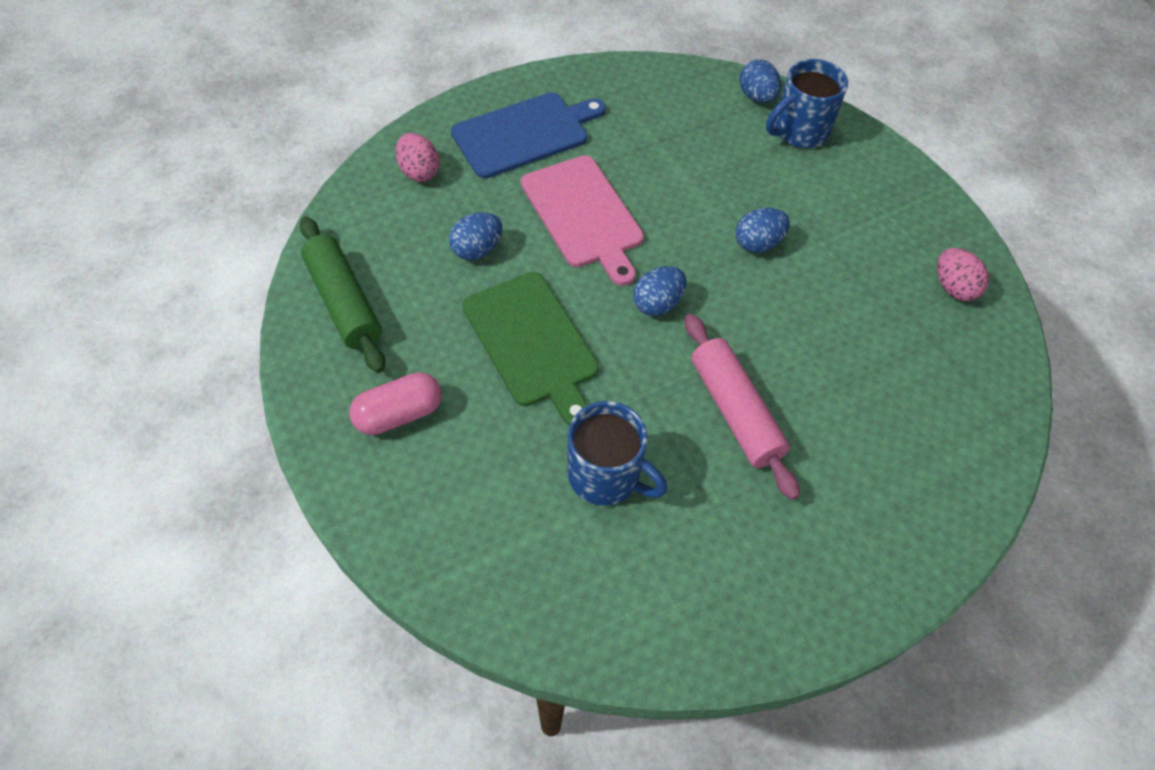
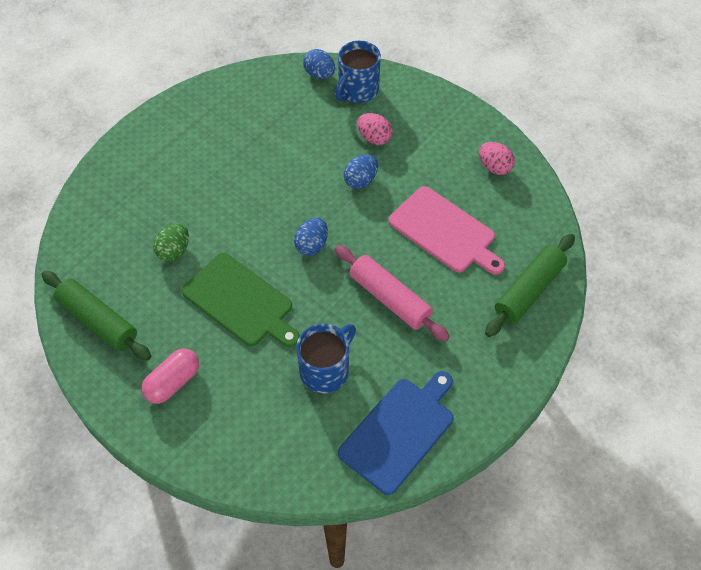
camera: 20 degrees left, 0 degrees up
pink egg [396,133,440,182] -> pink egg moved to [357,113,393,145]
blue egg [449,212,502,260] -> green egg [153,223,189,262]
blue cutting board [451,92,606,179] -> blue cutting board moved to [338,371,454,495]
pink cutting board [521,155,644,286] -> pink cutting board moved to [388,186,505,275]
blue mug [567,401,667,505] -> blue mug turned 60 degrees counterclockwise [296,323,356,394]
none -> green rolling pin [485,234,575,337]

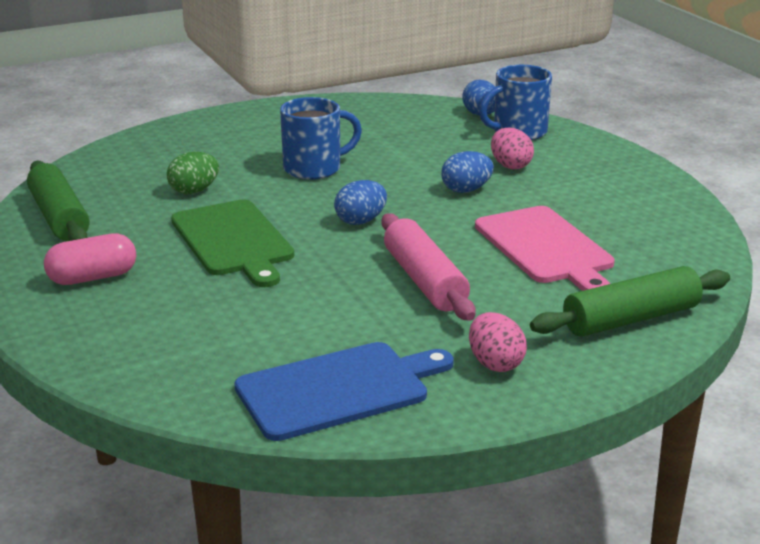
camera: 25 degrees right, 30 degrees down
blue mug [296,323,356,394] -> blue mug moved to [280,97,362,180]
pink egg [479,142,515,175] -> pink egg moved to [469,312,527,372]

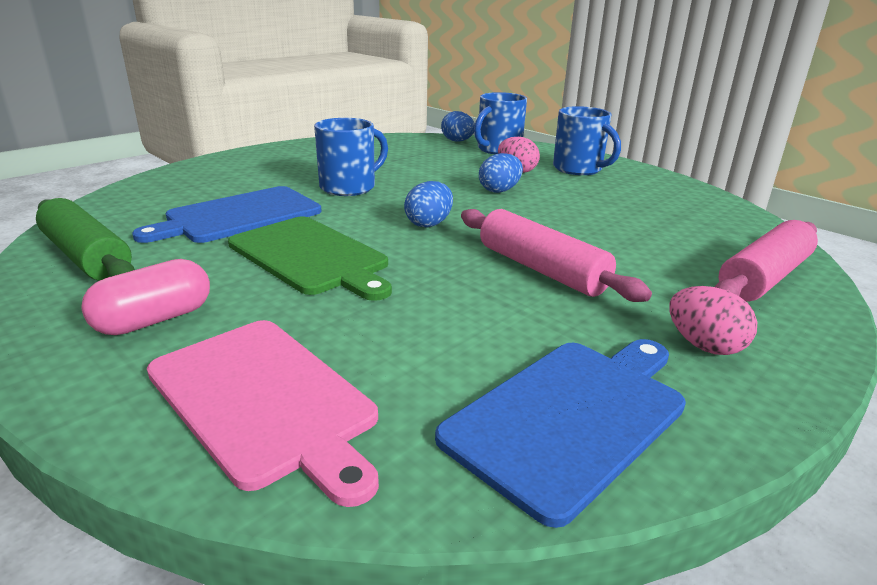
camera: 20 degrees left, 0 degrees up
green egg [167,152,219,194] -> blue cutting board [132,186,321,243]
pink cutting board [475,206,615,291] -> pink cutting board moved to [147,320,379,507]
green rolling pin [530,266,730,337] -> pink rolling pin [715,220,818,302]
none -> blue mug [553,106,621,175]

